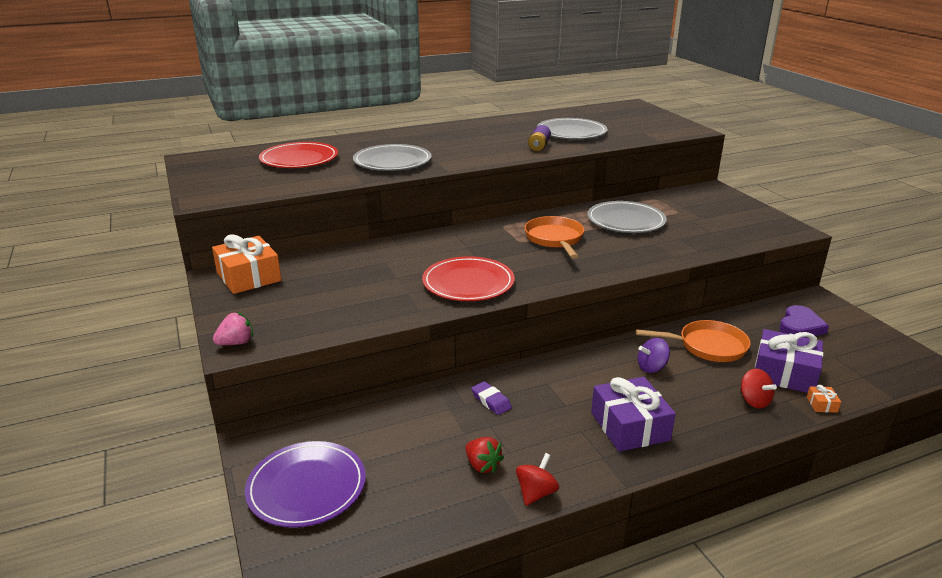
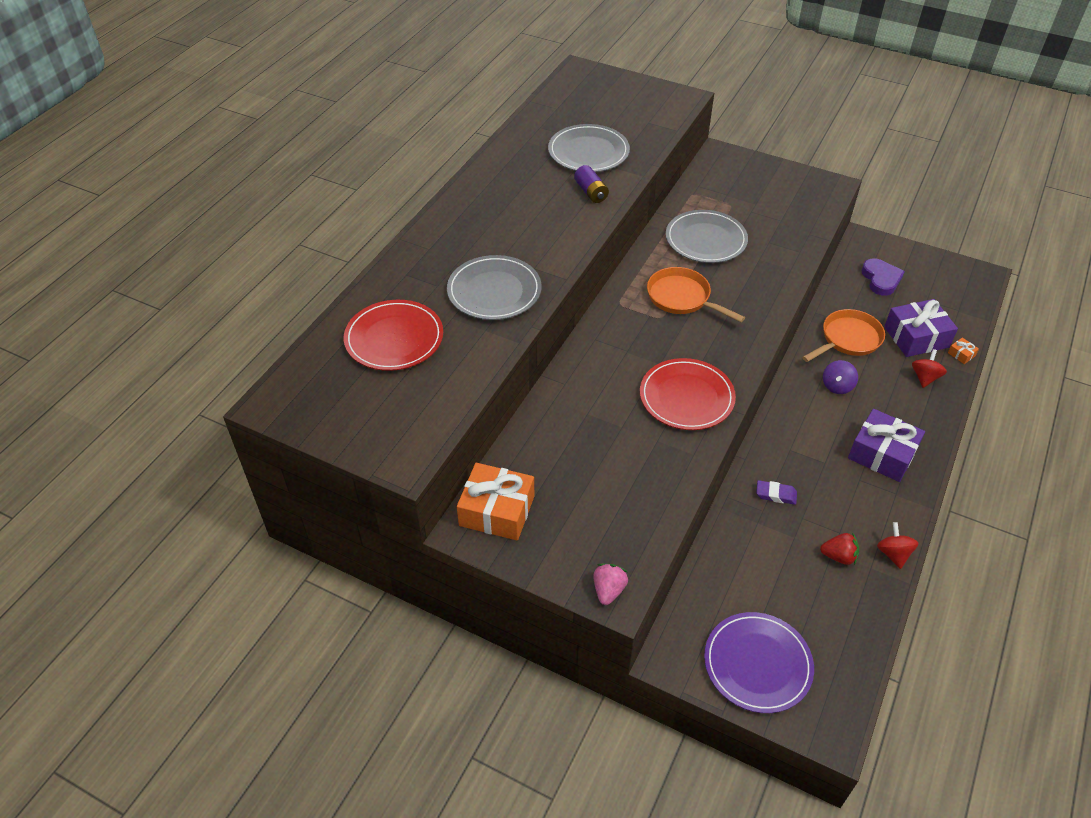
camera: 40 degrees left, 20 degrees up
red spinning top [740,368,777,409] -> red spinning top turned 90 degrees counterclockwise [912,349,947,388]

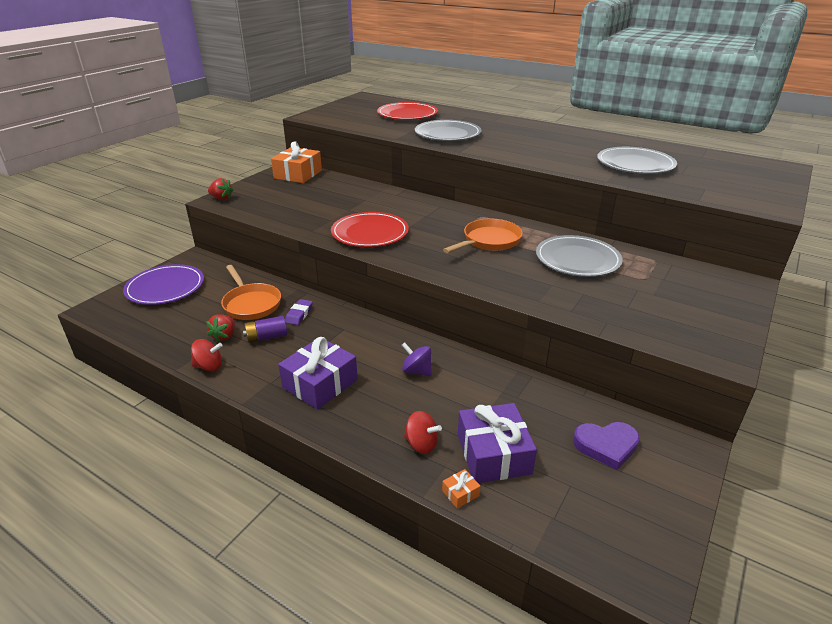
camera: 95 degrees right, 15 degrees down
purple battery [574,165,609,203] -> purple battery moved to [243,316,287,343]
pink strawberry [593,564,628,605] -> red strawberry [208,178,234,200]
orange pan [802,309,885,362] -> orange pan moved to [221,265,281,320]

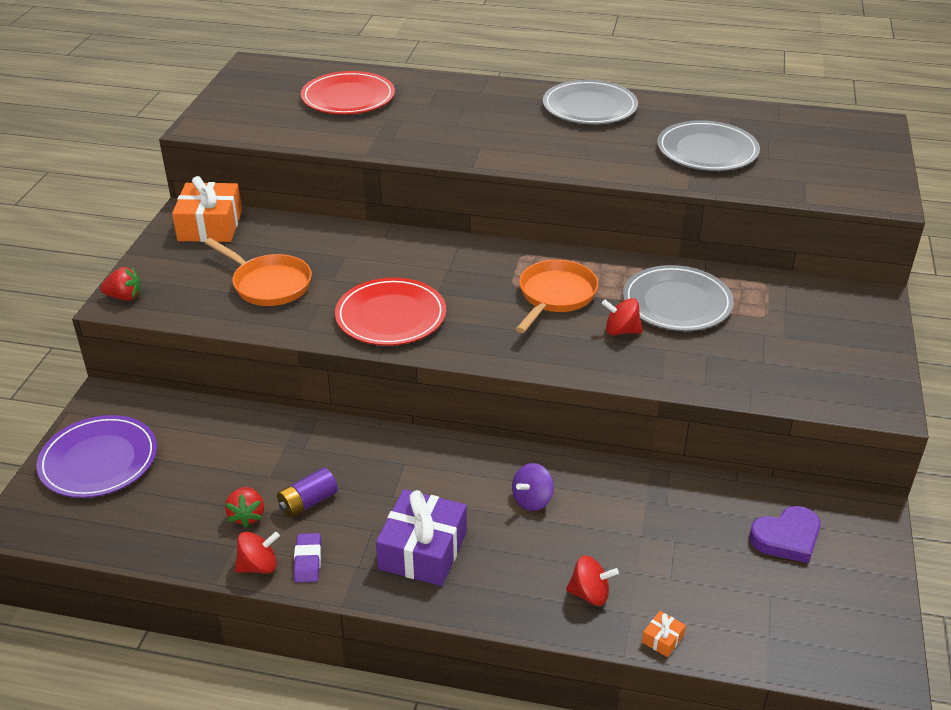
camera: 20 degrees left, 5 degrees up
orange pan [221,265,281,320] -> orange pan moved to [204,238,312,306]
purple eraser [285,299,313,325] -> purple eraser moved to [294,533,321,583]
purple spinning top [402,342,432,376] -> purple spinning top turned 60 degrees counterclockwise [512,463,554,511]
grey plate [415,120,482,141] -> grey plate moved to [543,80,638,125]
purple gift [458,403,537,483] -> none
none -> red spinning top [602,298,643,335]

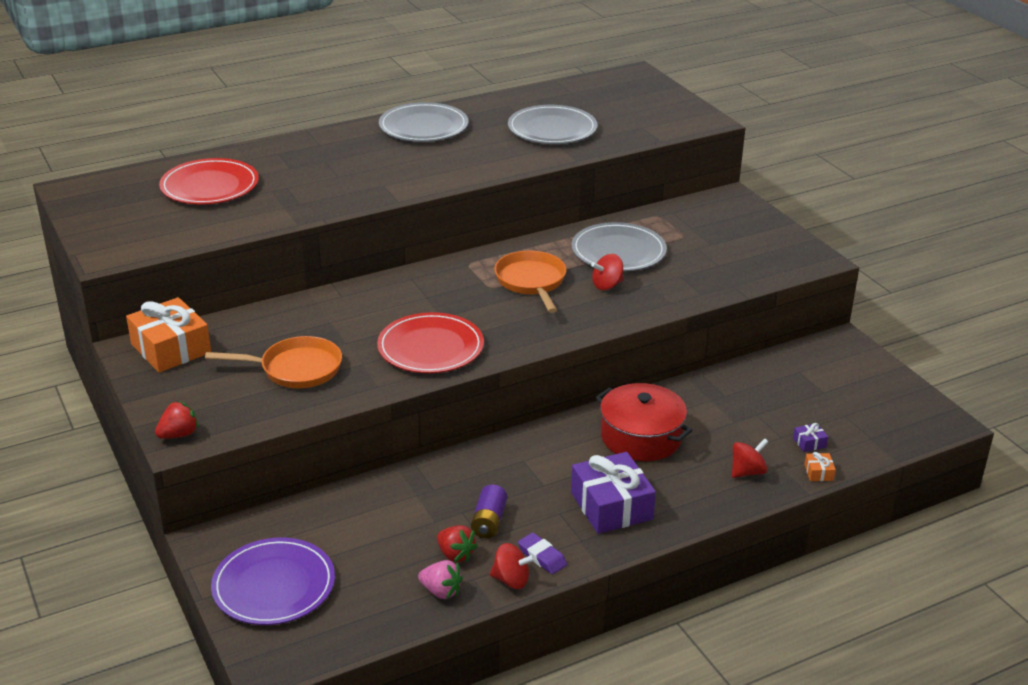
camera: 40 degrees left, 5 degrees down
red spinning top [235,532,280,574] -> red spinning top turned 75 degrees clockwise [490,543,535,589]
purple spinning top [512,463,554,511] -> red pot [596,383,692,461]
purple heart [749,506,821,564] -> none
none -> pink strawberry [418,560,463,599]
none -> purple gift [793,423,828,452]

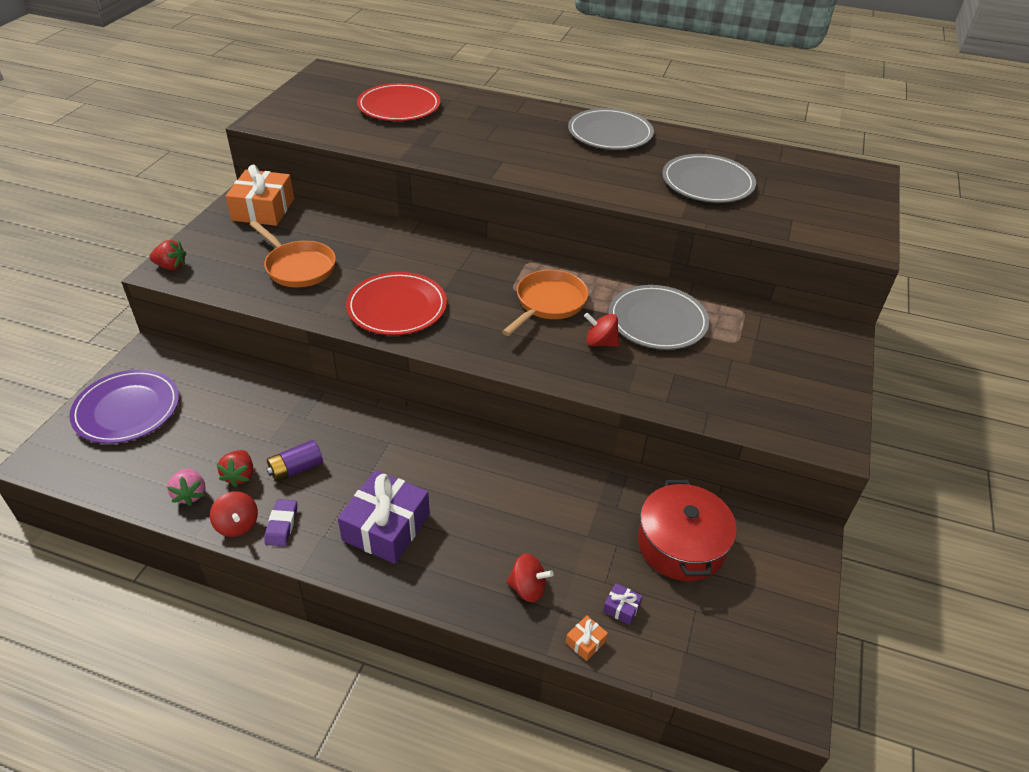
camera: 45 degrees right, 10 degrees up
red pot [596,383,692,461] -> red pot moved to [638,480,737,581]

